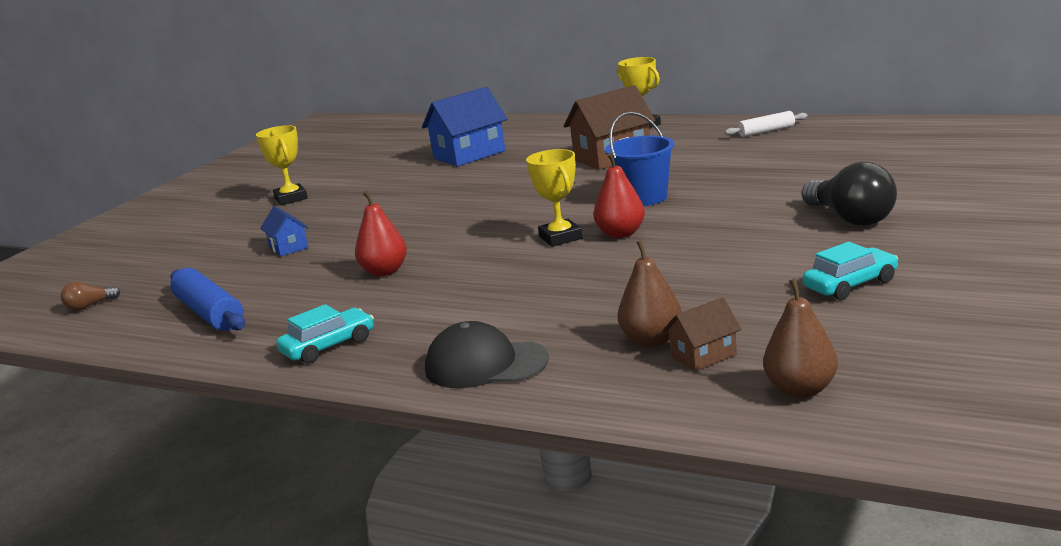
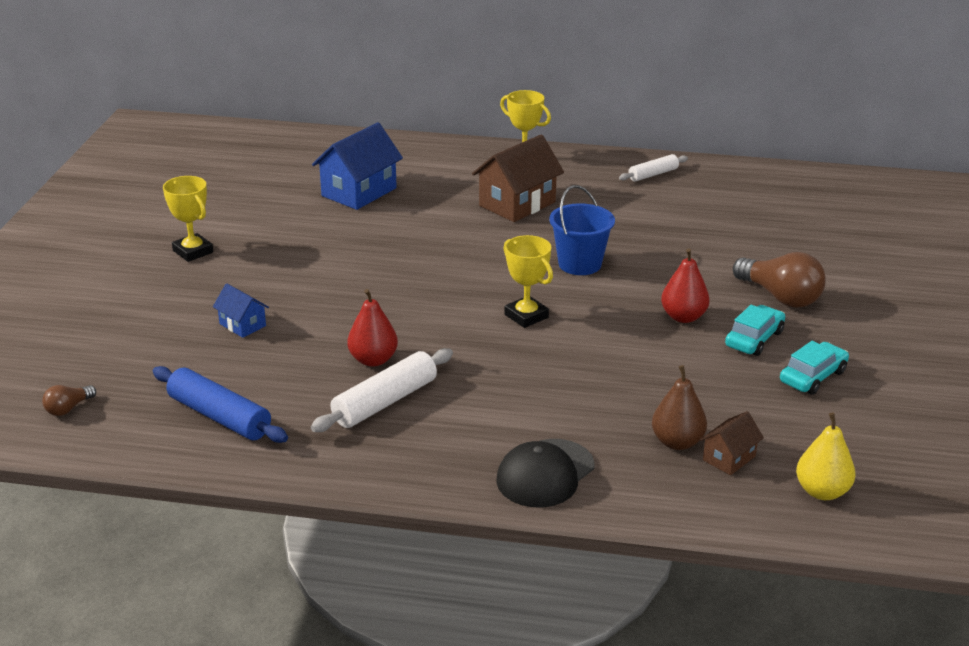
camera: 20 degrees left, 10 degrees up
turquoise car [276,304,374,364] -> turquoise car moved to [725,305,785,356]
black cap [425,321,549,388] -> black cap turned 45 degrees counterclockwise [496,439,594,508]
red pear [593,153,645,238] -> red pear moved to [661,248,710,323]
brown pear [763,278,838,398] -> yellow pear [796,412,855,500]
black light bulb [802,162,897,226] -> brown light bulb [733,252,826,308]
none -> white rolling pin [311,348,453,432]

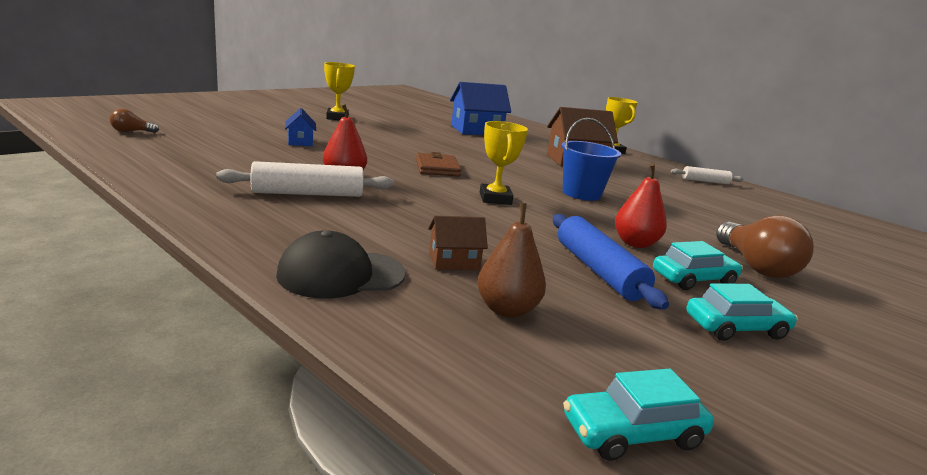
camera: 30 degrees right, 10 degrees down
blue rolling pin [153,366,288,443] -> blue rolling pin moved to [553,214,669,310]
brown house [700,411,764,475] -> brown house moved to [428,216,488,270]
yellow pear [796,412,855,500] -> turquoise car [563,369,714,461]
none -> brown wallet [416,152,461,176]

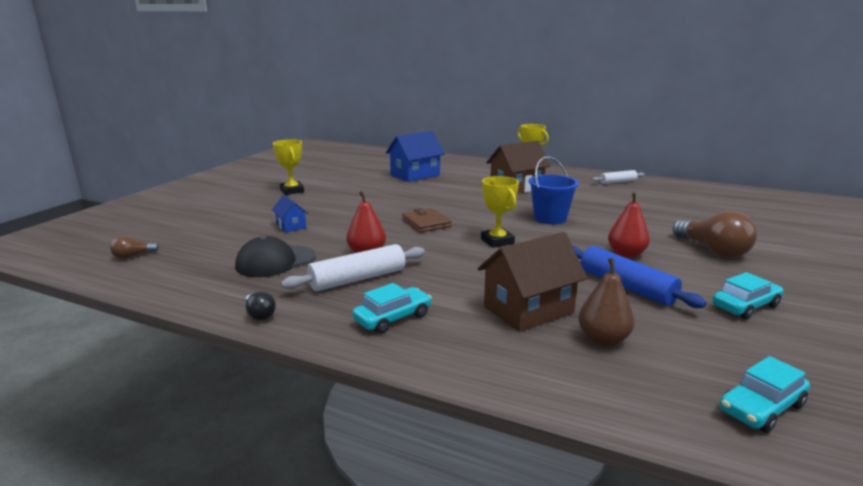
camera: 15 degrees left, 0 degrees up
black cap [276,230,406,299] -> black cap moved to [235,236,316,277]
brown house [428,216,488,270] -> brown house [477,232,587,332], size x1.89
turquoise car [653,241,743,290] -> turquoise car moved to [352,283,432,334]
none -> black light bulb [245,291,276,320]

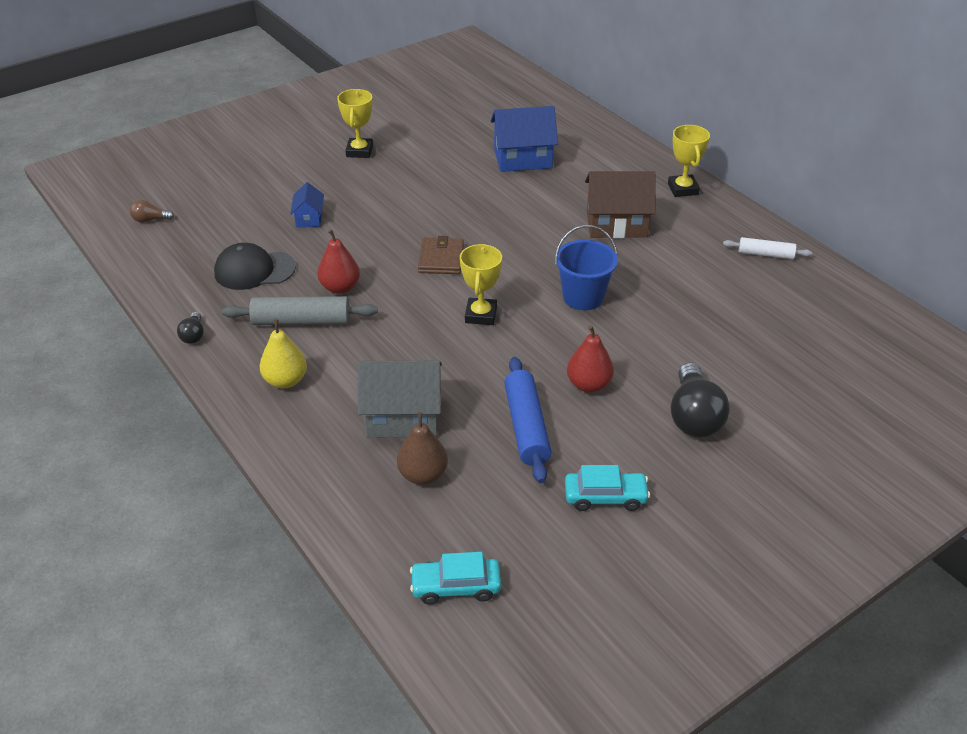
camera: 30 degrees right, 20 degrees up
white rolling pin [281,244,425,291] -> grey rolling pin [222,296,377,325]
turquoise car [352,283,432,334] -> yellow pear [260,319,307,389]
brown house [477,232,587,332] -> grey house [358,360,442,438]
brown light bulb [672,211,757,258] -> black light bulb [671,362,730,437]

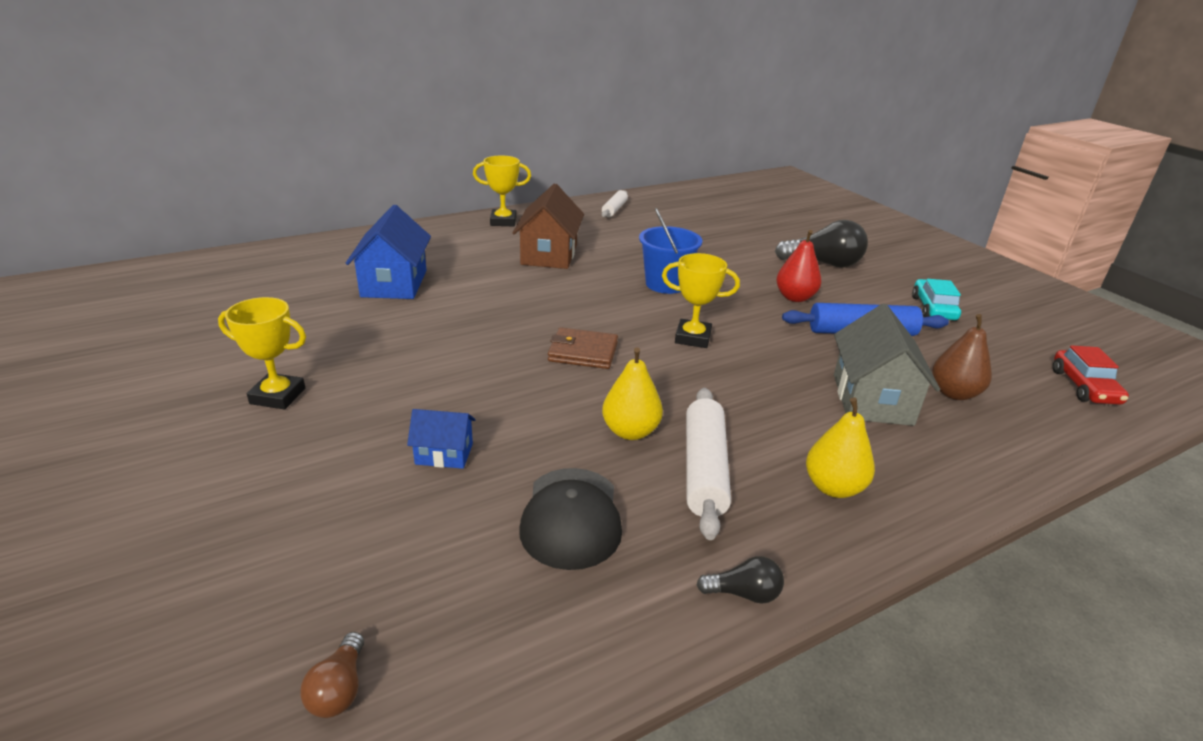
camera: 85 degrees left, 10 degrees down
grey rolling pin [222,296,377,325] -> white rolling pin [686,388,731,540]
red pear [317,229,360,294] -> yellow pear [602,347,663,440]
turquoise car [410,552,501,605] -> red car [1053,345,1129,405]

